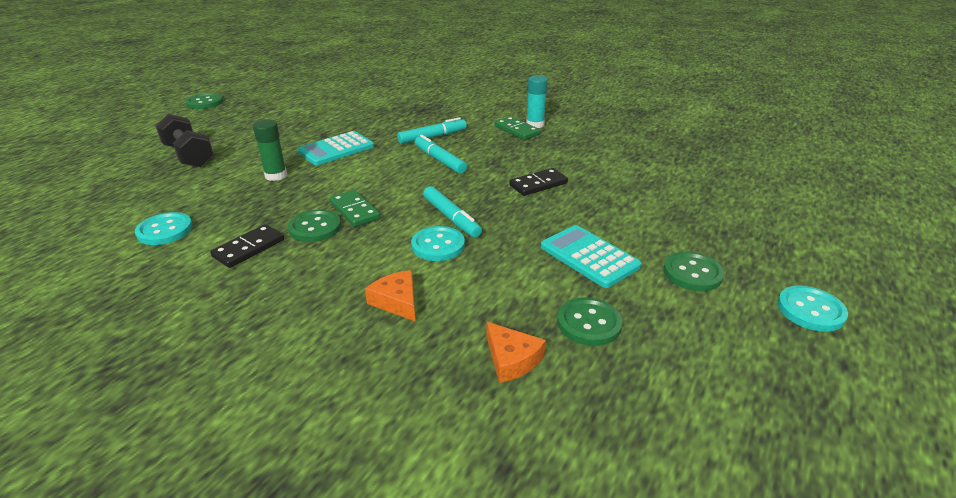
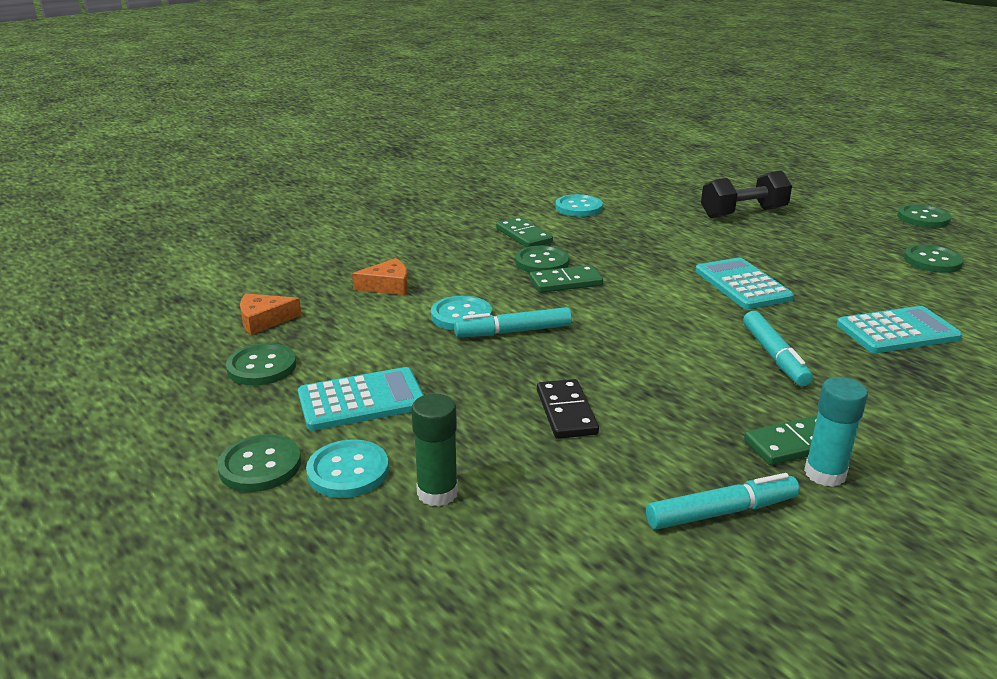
camera: 110 degrees right, 5 degrees down
black domino [210,224,284,268] -> green domino [496,217,553,247]
green glue stick [253,119,287,181] -> green glue stick moved to [411,394,458,506]
turquoise marker [415,135,467,174] -> turquoise marker moved to [646,473,800,530]
turquoise button [777,286,848,332] -> turquoise button moved to [306,439,389,498]
none -> turquoise calculator [837,306,962,353]
none -> green button [904,244,964,273]

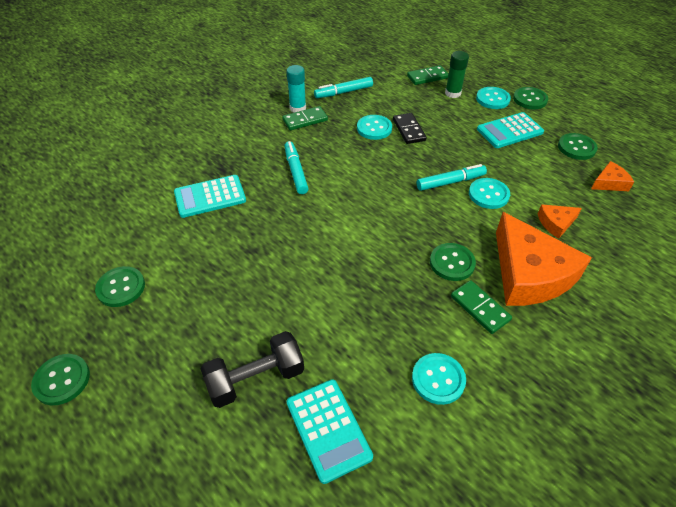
camera: 175 degrees right, 20 degrees up
green domino [529,265,603,293] -> green domino moved to [407,65,449,85]
turquoise calculator [695,257,794,309] -> turquoise calculator moved to [287,379,373,484]
none -> turquoise button [357,115,392,140]
none -> orange cheese [496,212,592,306]

